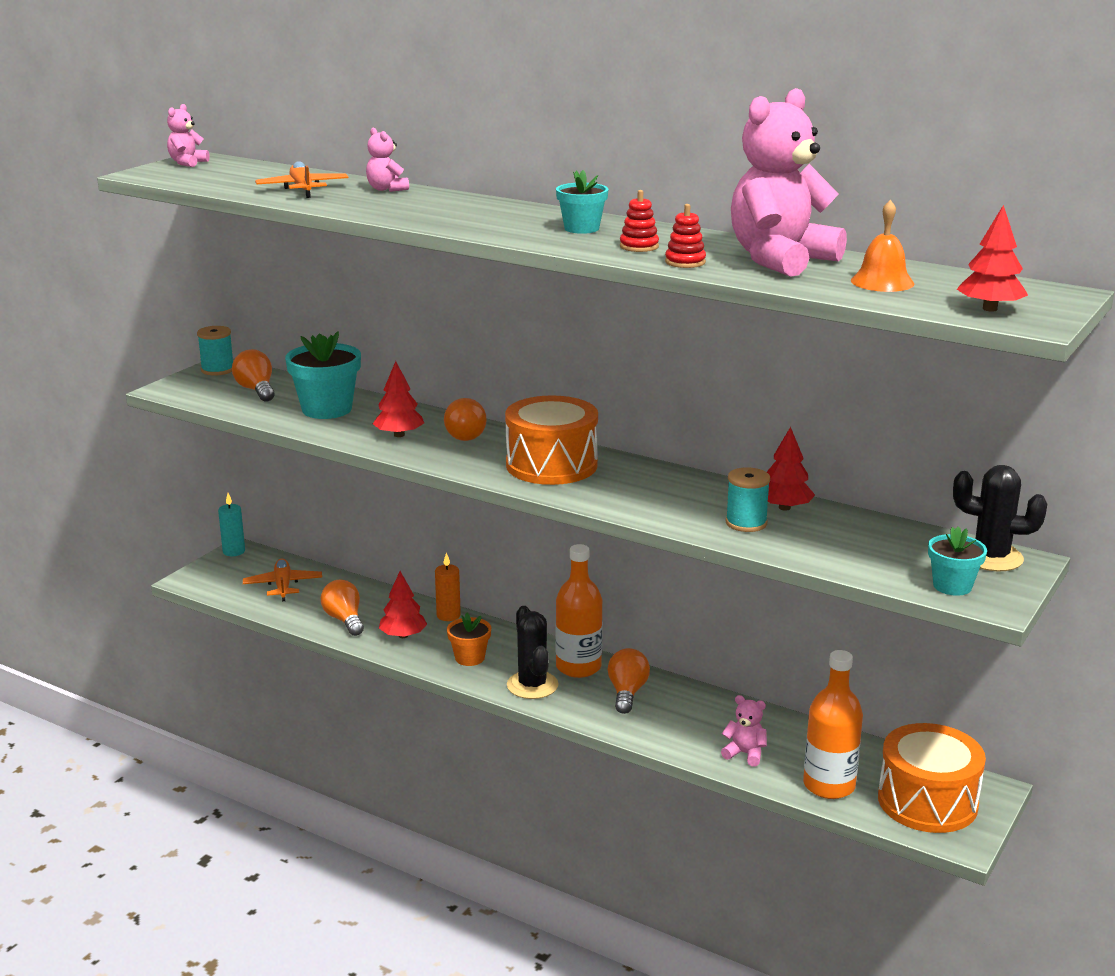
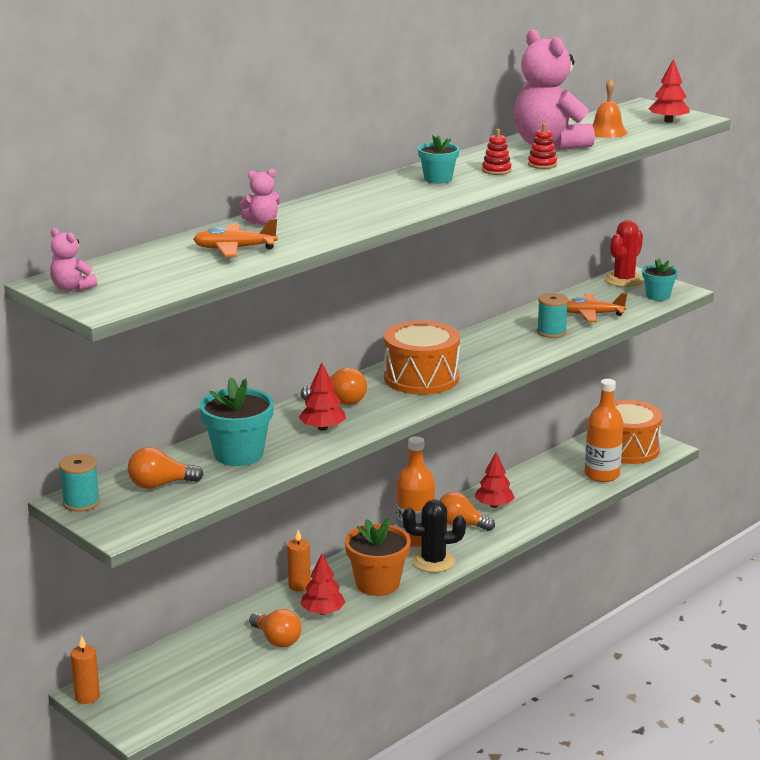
camera: 75 degrees left, 0 degrees up
turquoise candle [218,493,245,556] -> orange candle [71,635,100,704]
orange plane [243,558,322,601] -> orange plane moved to [567,293,627,322]
orange light bulb [321,580,364,636] -> orange light bulb turned 120 degrees counterclockwise [249,609,302,648]
orange flower pot [447,613,491,666] -> orange flower pot [345,518,411,596], size x1.67
pink teddy bear [721,695,767,767] -> none
red tree [767,427,815,511] -> red tree moved to [475,452,515,508]
black cactus [953,465,1047,571] -> red cactus [605,220,644,287]

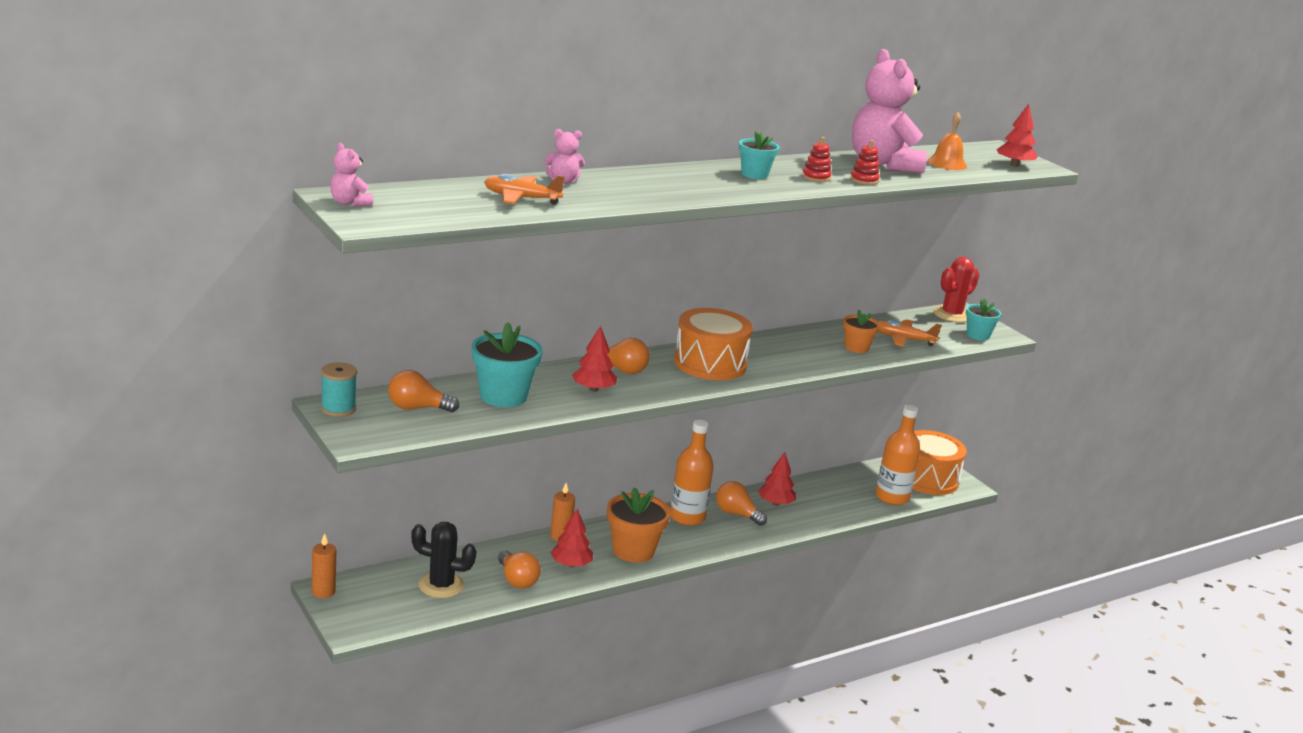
camera: 10 degrees right, 0 degrees up
black cactus [403,499,466,573] -> black cactus moved to [411,522,477,598]
turquoise spool [537,293,568,338] -> orange flower pot [843,310,880,353]

